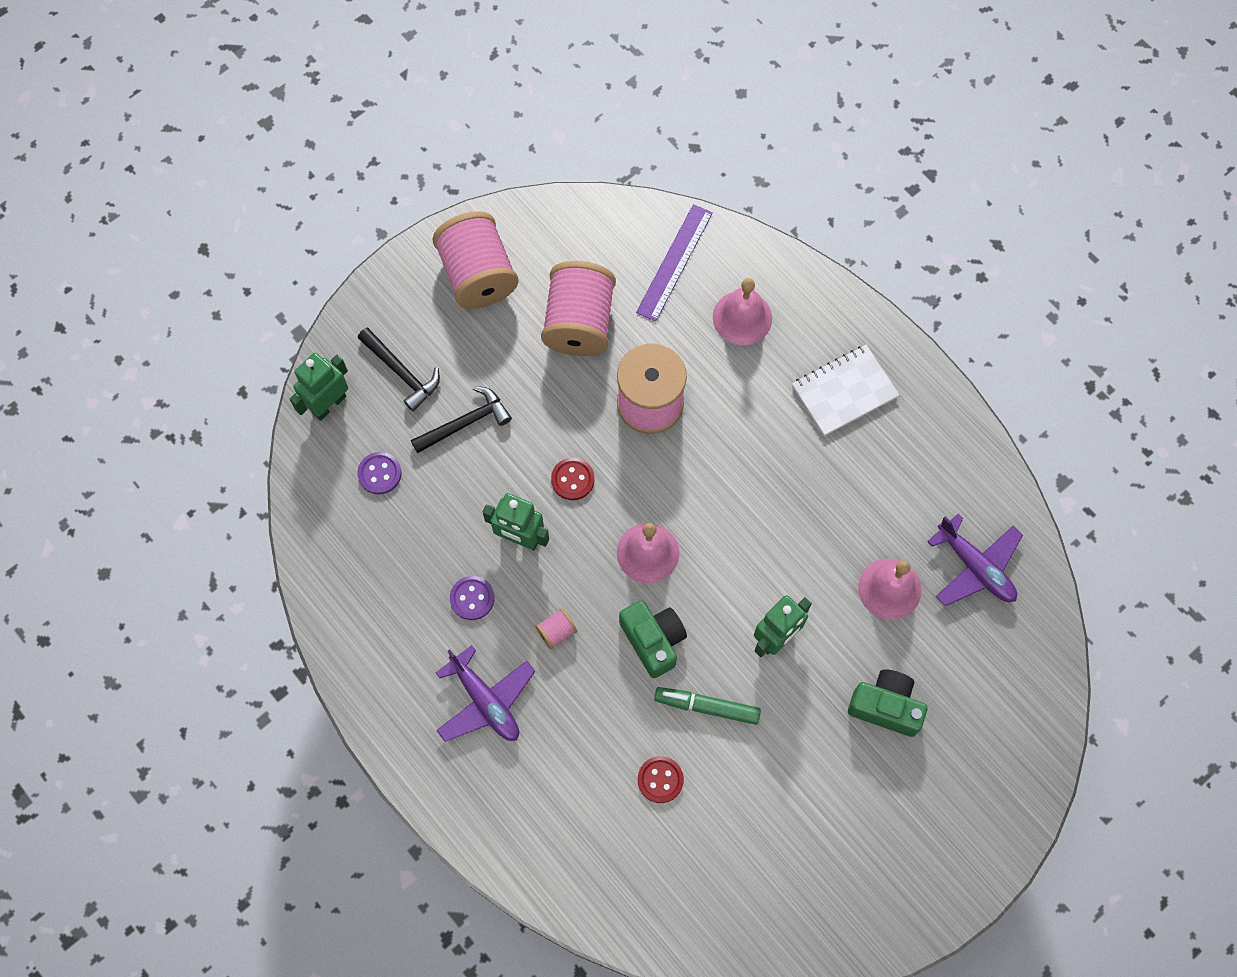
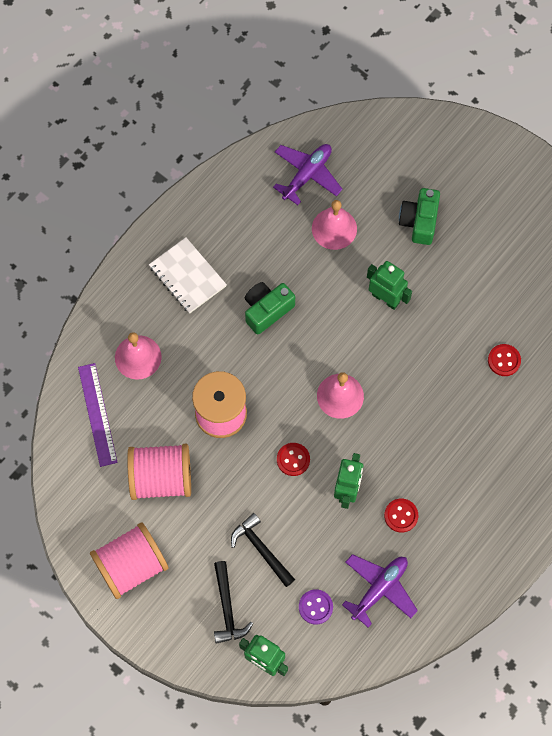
camera: 100 degrees left, 0 degrees up
black hammer [358,328,440,412] -> black hammer turned 135 degrees clockwise [214,561,253,644]
purple plane [436,645,535,742] -> purple plane moved to [342,554,418,628]
purple button [450,576,494,620] -> red button [384,499,418,533]
pink spool [535,608,577,649] -> none
green camera [619,600,687,678] -> green camera moved to [245,282,295,334]
purple ruler [636,204,713,322] -> purple ruler turned 60 degrees clockwise [78,363,118,467]
green marker [654,687,761,725] -> none

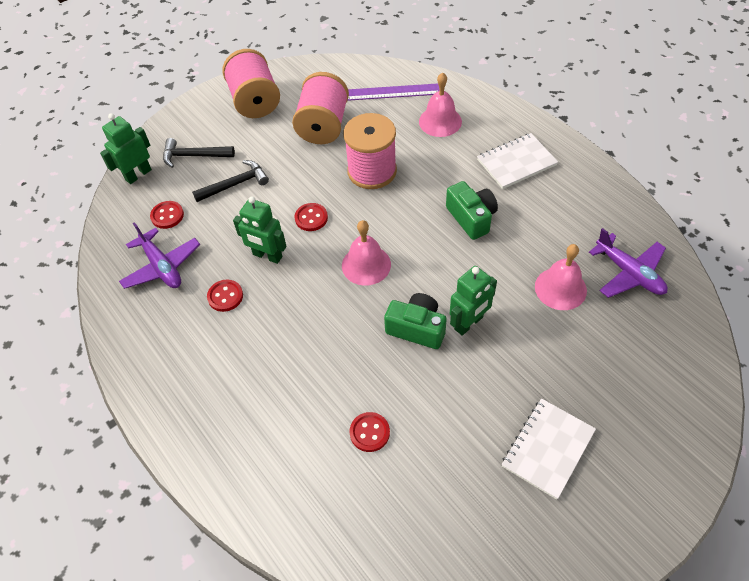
camera: 105 degrees right, 15 degrees down
purple button [299,589,333,625] -> red button [150,201,184,229]
green camera [399,188,440,245] -> green camera moved to [384,293,447,349]
none -> white notebook [502,398,596,500]

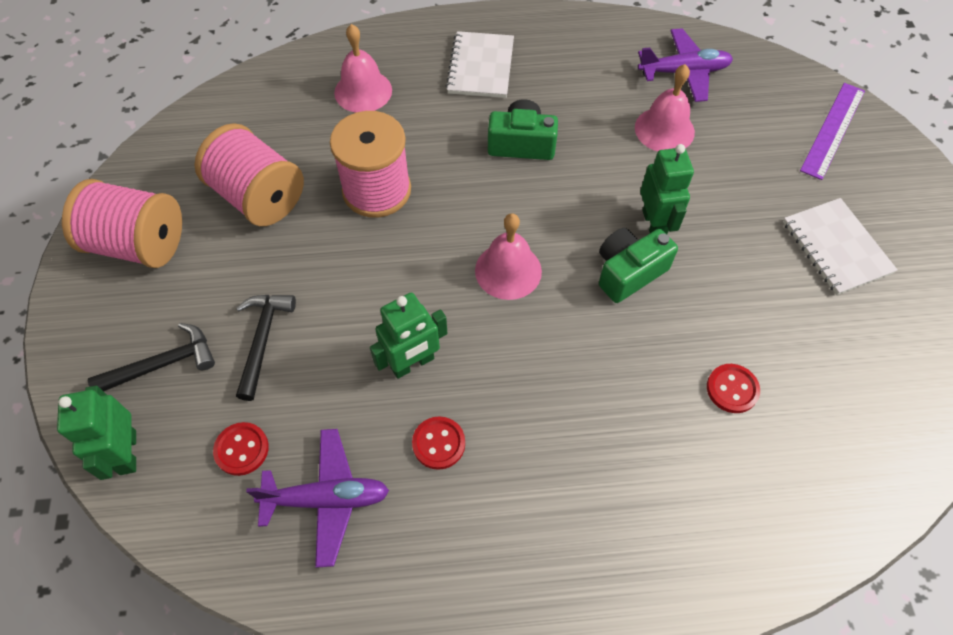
camera: 60 degrees left, 5 degrees up
black hammer [163,138,235,168] -> black hammer turned 150 degrees counterclockwise [87,323,215,391]
red button [295,203,328,231] -> none
purple ruler [348,83,439,101] -> purple ruler moved to [800,83,865,180]

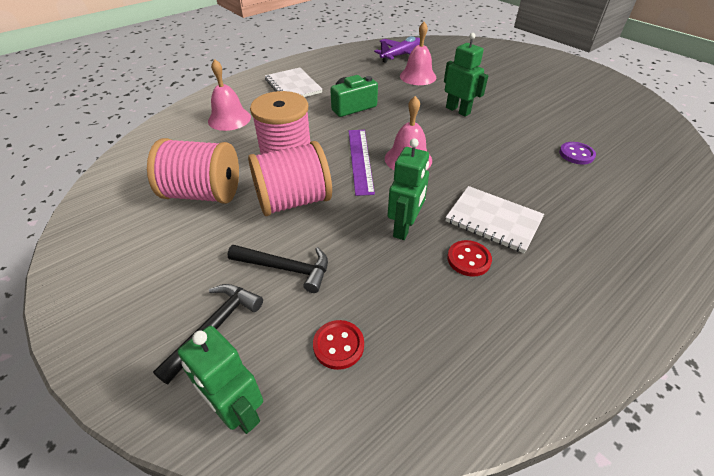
camera: 35 degrees left, 15 degrees down
pink spool [62,179,182,268] -> pink spool moved to [248,141,332,216]
black hammer [236,295,296,401] -> black hammer turned 135 degrees clockwise [227,245,328,293]
purple plane [246,429,389,568] -> none
green camera [599,228,678,303] -> none
red button [707,364,760,413] -> purple button [559,142,596,164]
white notebook [783,198,898,295] -> white notebook moved to [445,186,544,253]
purple ruler [800,83,865,180] -> purple ruler moved to [349,130,375,196]

